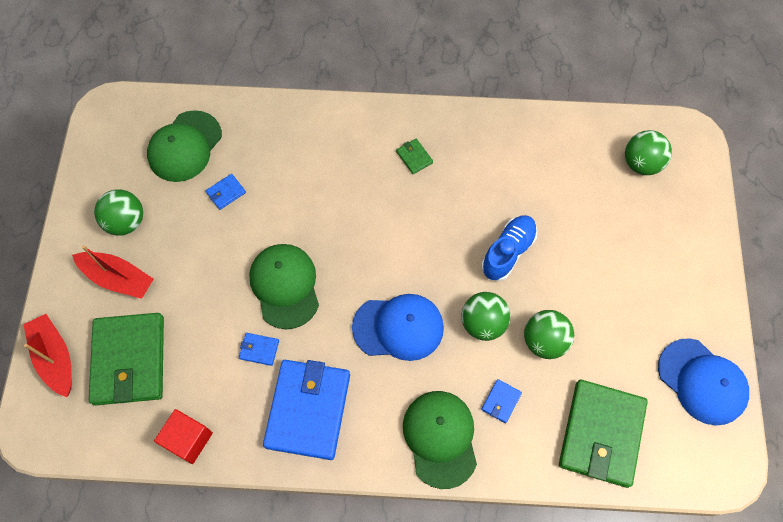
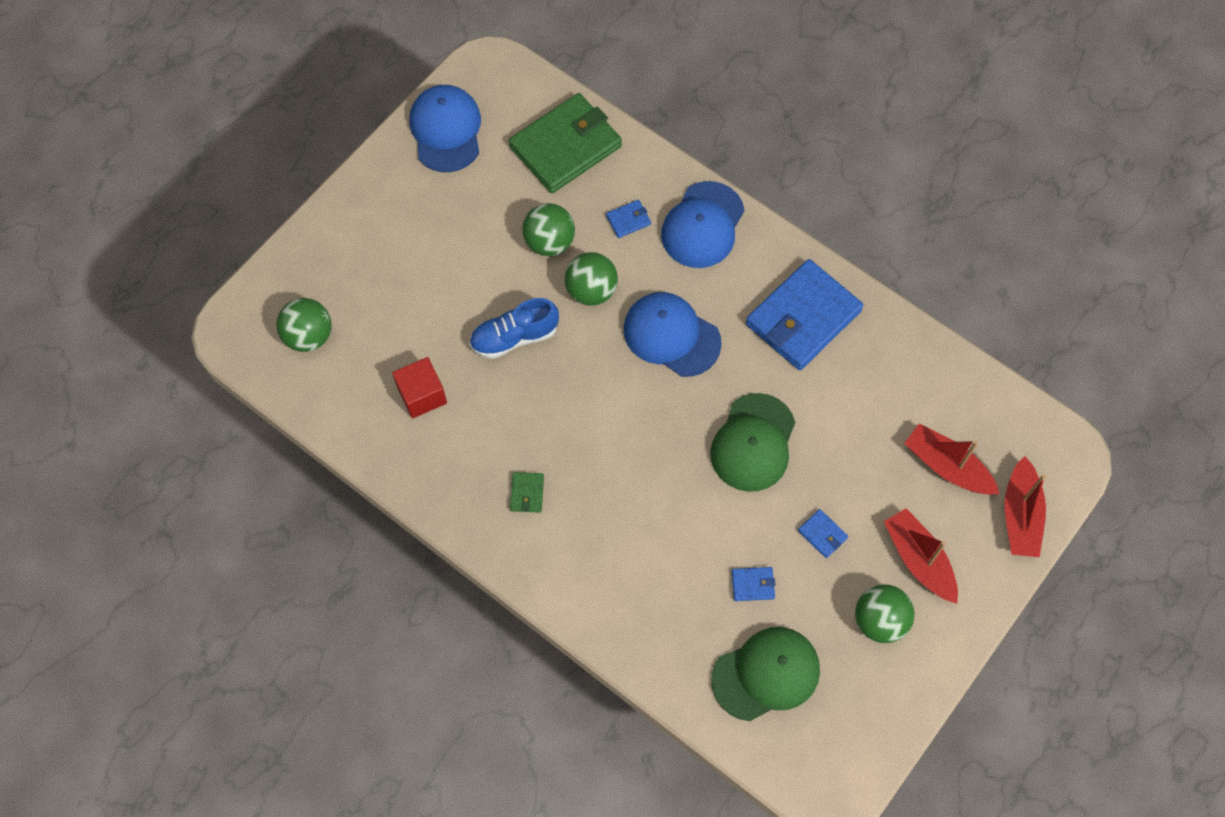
camera: 145 degrees left, 0 degrees up
green wallet [89,313,164,406] -> red boat [904,424,1000,494]
red cube [154,409,213,464] -> red cube moved to [392,357,447,419]
blue wallet [239,333,279,366] -> blue wallet moved to [798,509,848,558]
green cap [403,391,477,489] -> blue cap [661,181,745,268]

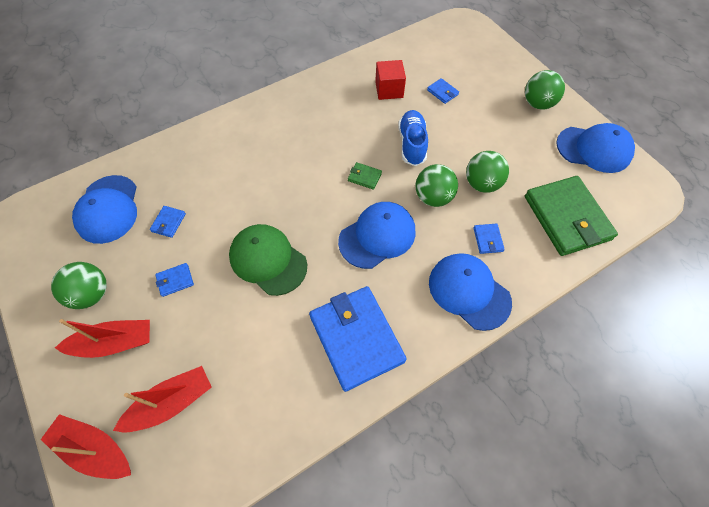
camera: 110 degrees right, 5 degrees down
green ball [276,298,331,352] -> green ball moved to [525,70,565,110]
green wallet [510,472,544,513] -> green wallet moved to [348,162,382,190]
green cap [711,627,820,721] -> blue cap [72,175,137,244]
none -> blue wallet [427,78,459,104]

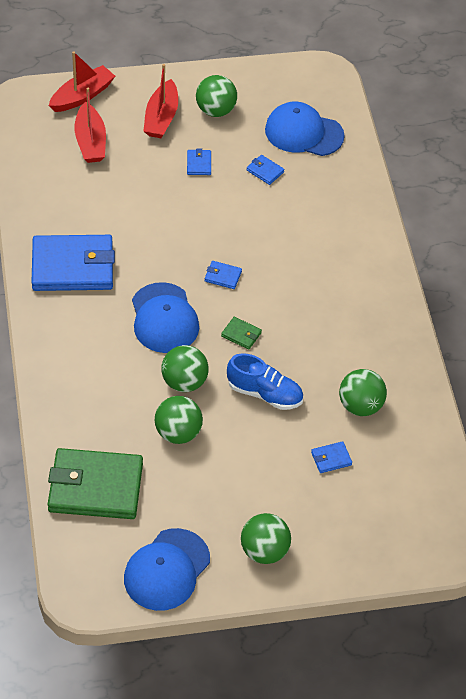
camera: 110 degrees right, 10 degrees down
green cap [229,224,307,296] -> none
green wallet [348,162,382,190] -> green wallet turned 75 degrees clockwise [221,317,262,350]
red cube [375,60,406,100] -> green ball [339,369,387,416]
blue cap [429,253,512,331] -> none
blue wallet [474,223,505,254] -> blue wallet moved to [205,261,242,289]

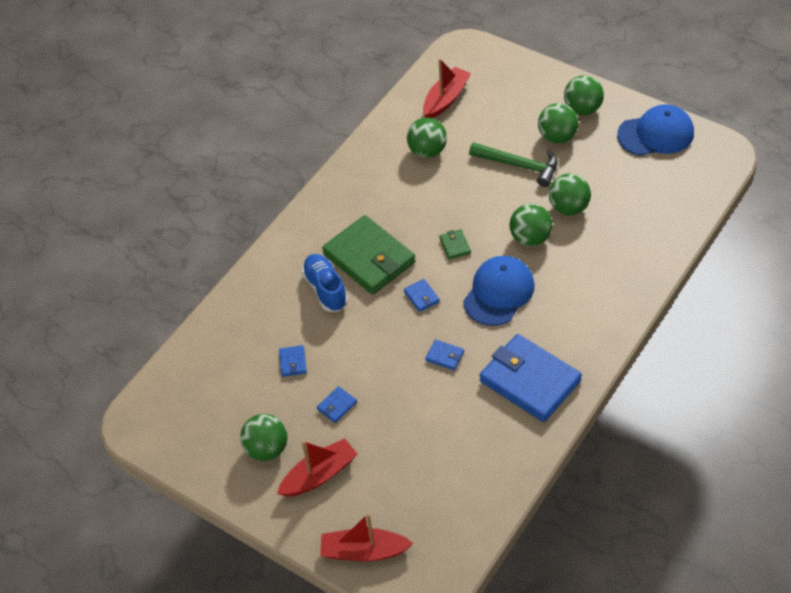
camera: 130 degrees left, 0 degrees up
green wallet [48,448,143,519] -> green wallet moved to [322,215,416,295]
red boat [75,88,106,163] -> red boat moved to [423,59,471,118]
blue shoe [227,353,303,410] -> blue shoe moved to [302,254,348,312]
blue cap [265,101,345,156] -> none
blue wallet [311,441,352,473] -> blue wallet moved to [425,339,464,370]
none -> green hammer [469,142,558,187]
none -> green ball [538,103,578,144]

